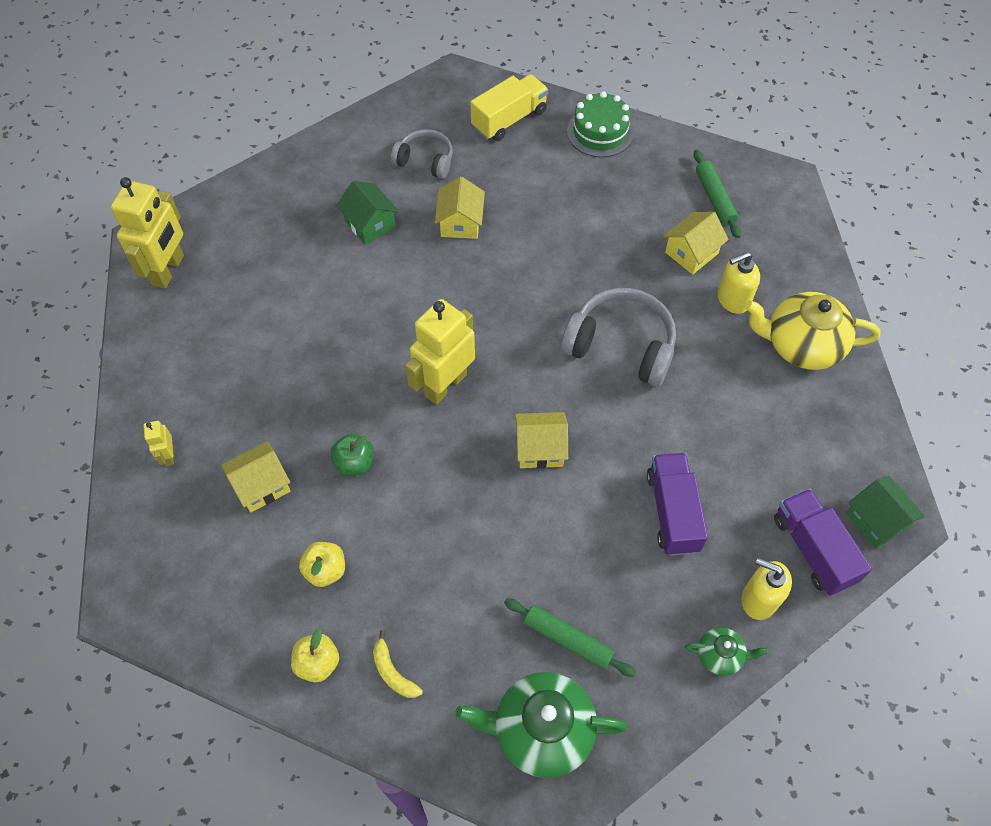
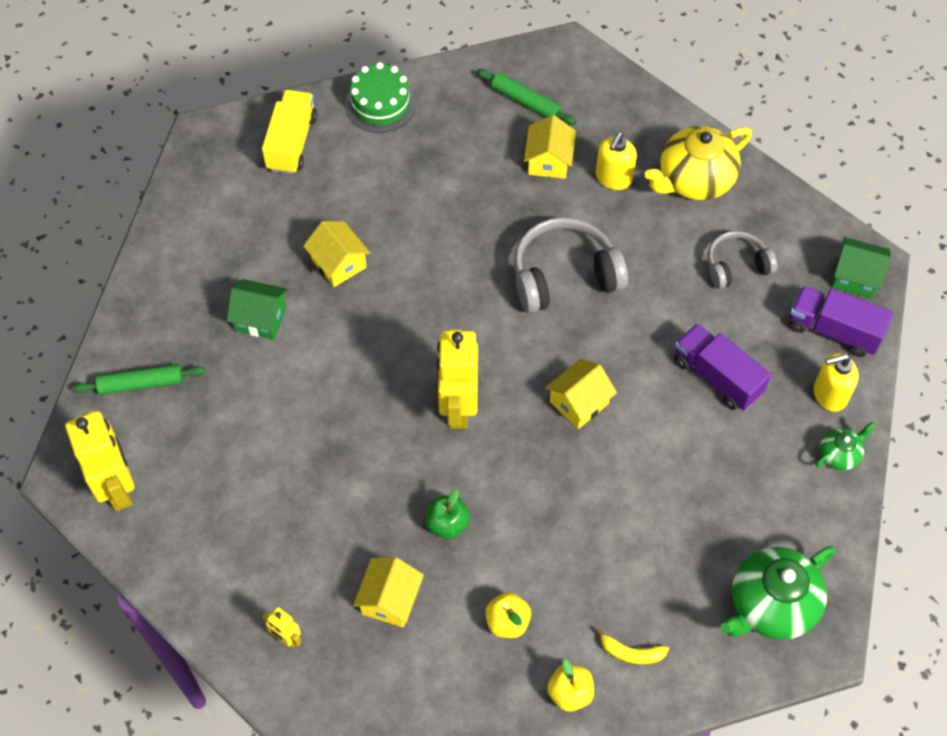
camera: 40 degrees left, 0 degrees up
grey headphones [391,129,453,179] -> grey headphones moved to [708,231,777,289]
green rolling pin [504,598,636,677] -> green rolling pin moved to [73,364,205,395]

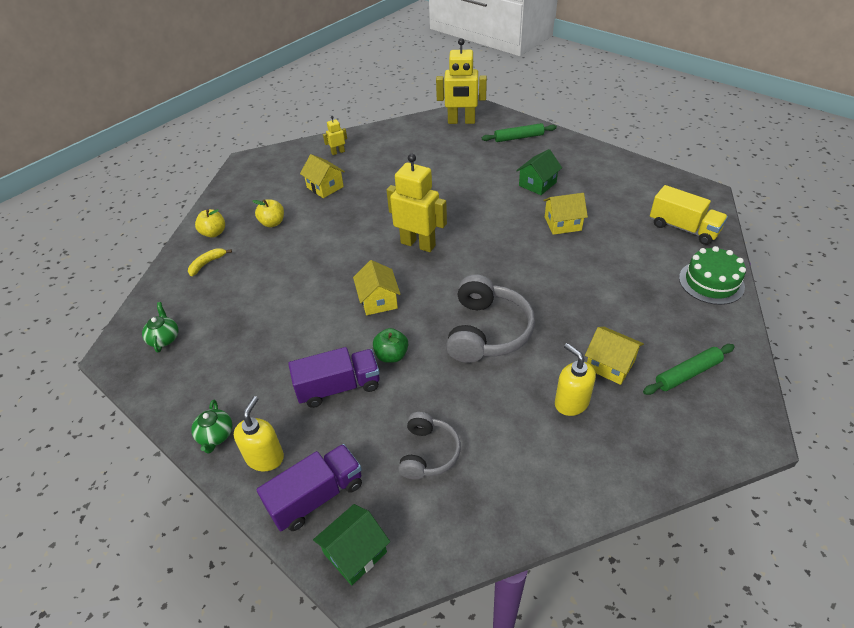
camera: 120 degrees right, 15 degrees down
green rolling pin [73,364,205,395] -> green rolling pin turned 60 degrees clockwise [482,123,557,142]
green apple [426,489,470,539] -> green apple moved to [373,328,408,363]
yellow teapot [645,126,752,200] -> none
green teapot [721,546,835,640] -> green teapot [142,302,178,353], size x0.49

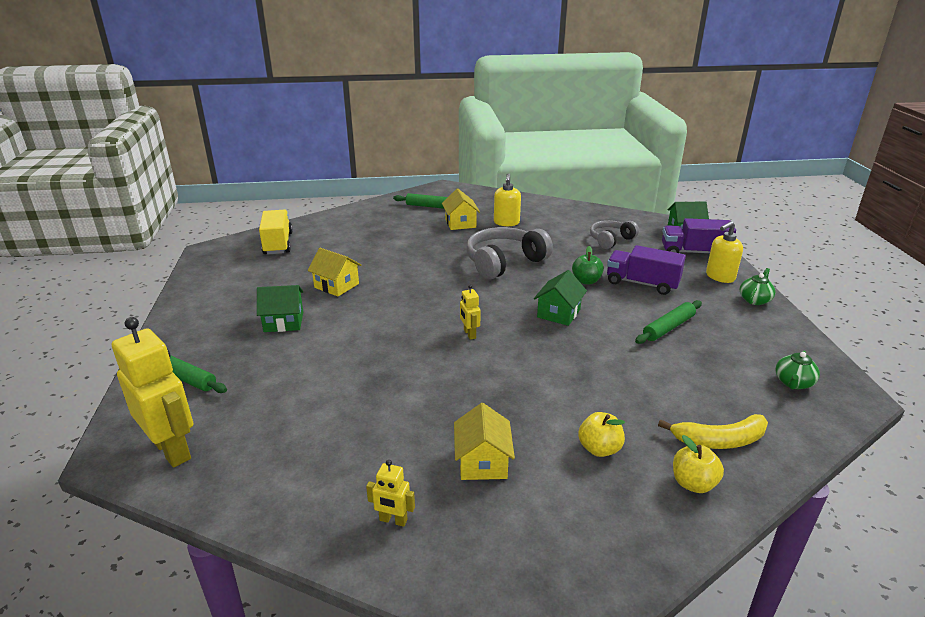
camera: 140 degrees left, 15 degrees down
yellow banana [188,248,232,276] -> yellow banana [658,414,768,449], size x1.54
yellow house [353,260,400,315] -> green house [534,270,587,326]
yellow robot [387,154,447,252] -> yellow robot [460,284,481,340], size x0.46
green cake [679,246,746,305] -> none
none -> green rolling pin [635,300,702,344]

